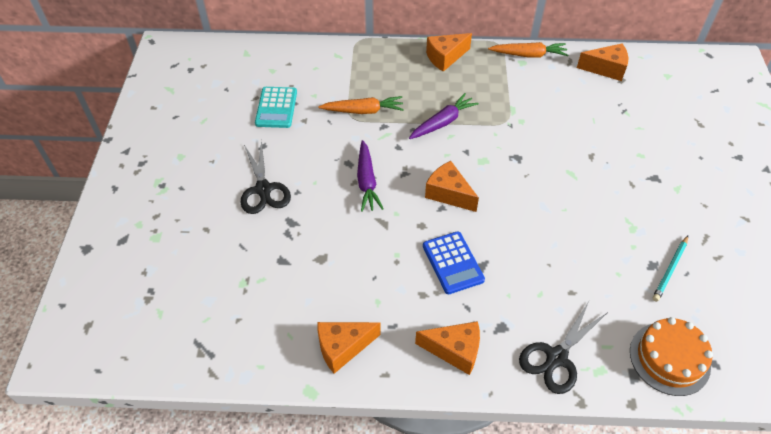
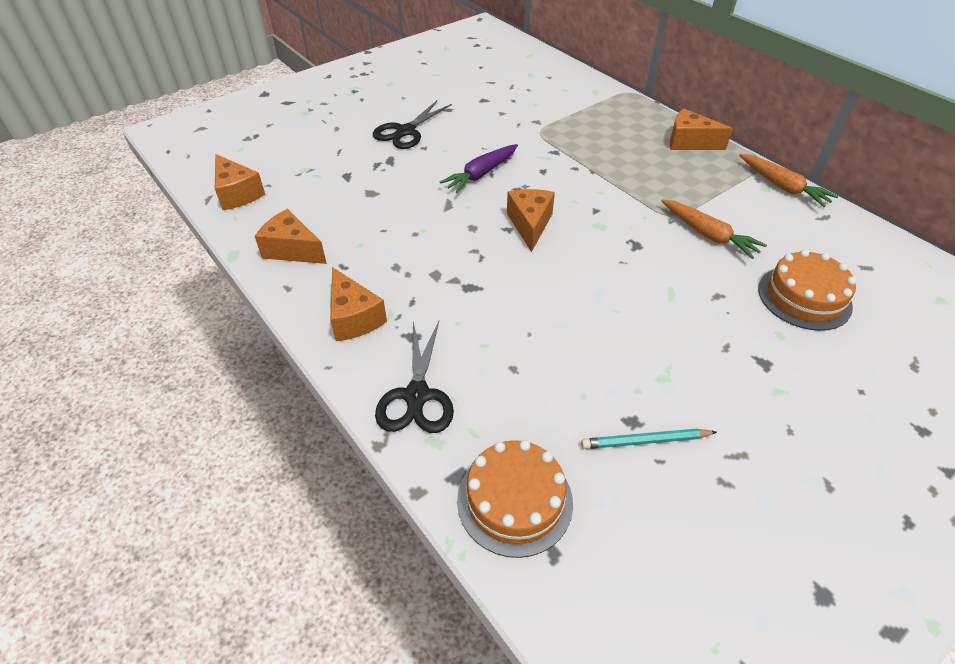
camera: 50 degrees right, 5 degrees down
turquoise calculator [255,87,297,128] -> none
orange carrot [318,96,404,114] -> orange carrot moved to [662,199,767,259]
purple carrot [409,93,479,139] -> none
blue calculator [423,231,485,294] -> none
black scissors [519,301,608,394] -> black scissors turned 90 degrees counterclockwise [375,321,454,433]
orange cheese [577,43,628,81] -> orange cheese moved to [215,154,265,210]
none -> orange cake [758,249,857,331]

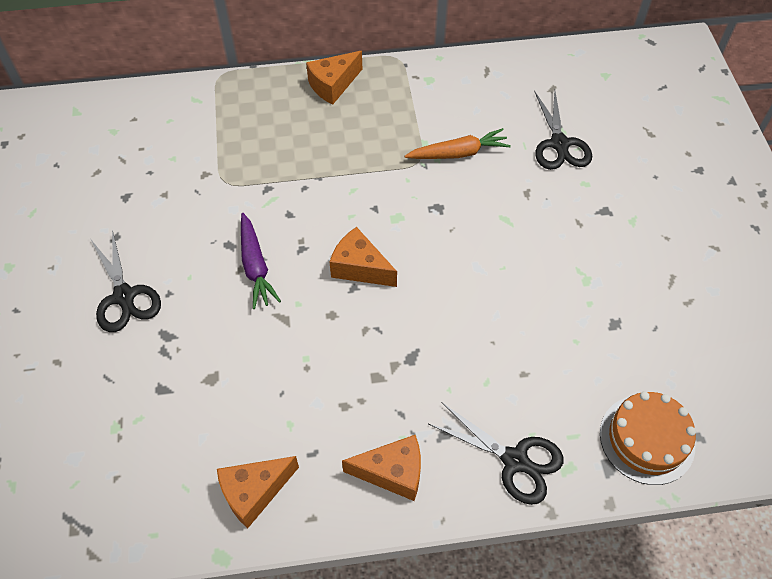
camera: 60 degrees left, 10 degrees up
orange cheese [215,154,265,210] -> none
turquoise pencil [581,429,717,449] -> none
orange carrot [739,154,838,207] -> none
orange cake [758,249,857,331] -> black scissors [534,91,592,170]

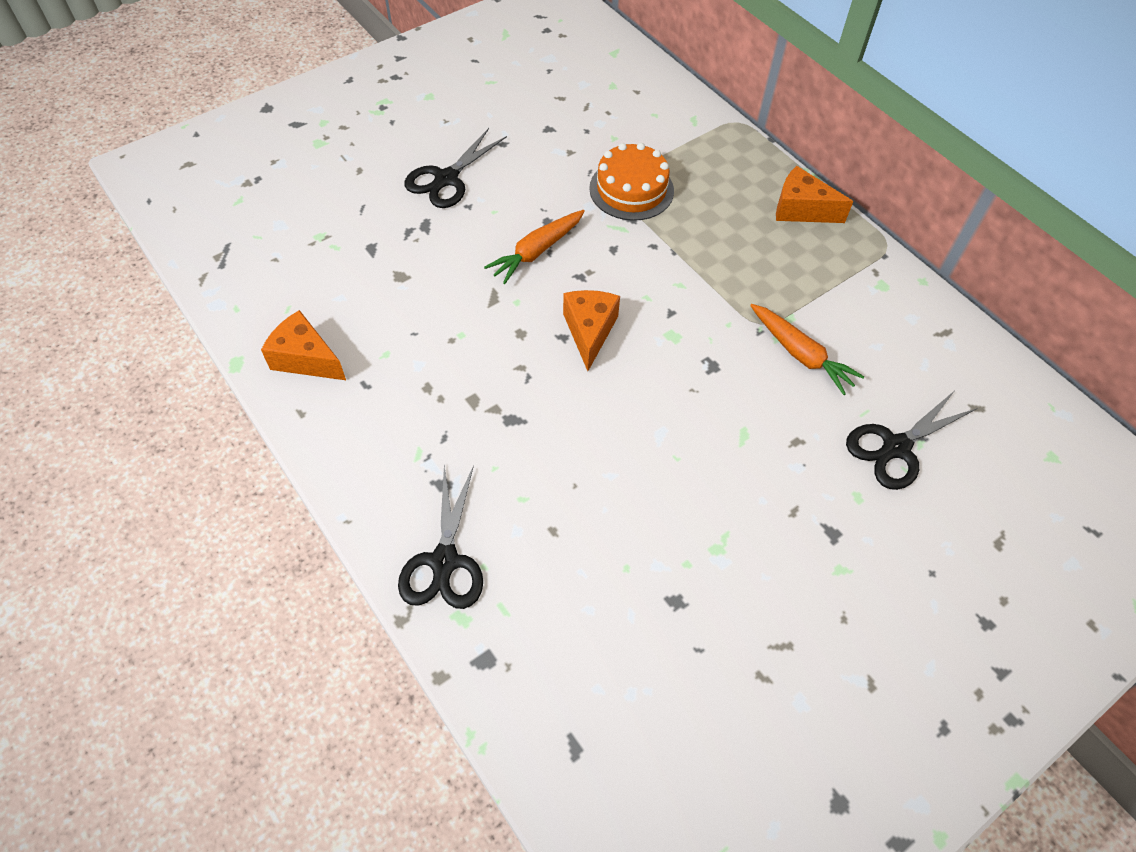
camera: 60 degrees right, 0 degrees up
purple carrot [241,213,281,309] -> orange carrot [484,210,585,284]
orange cheese [342,435,421,501] -> none
orange cake [600,391,696,485] -> orange cake moved to [589,143,674,221]

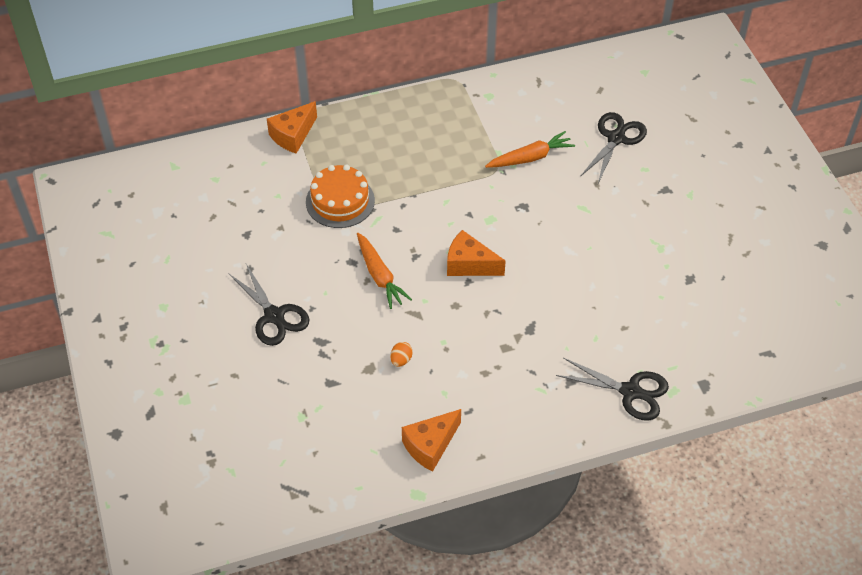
camera: 70 degrees left, 5 degrees down
orange cheese [776,166,853,223] -> orange cheese moved to [267,101,317,154]
black scissors [846,391,977,490] -> black scissors turned 135 degrees counterclockwise [580,112,647,183]
none -> orange egg [390,342,413,367]

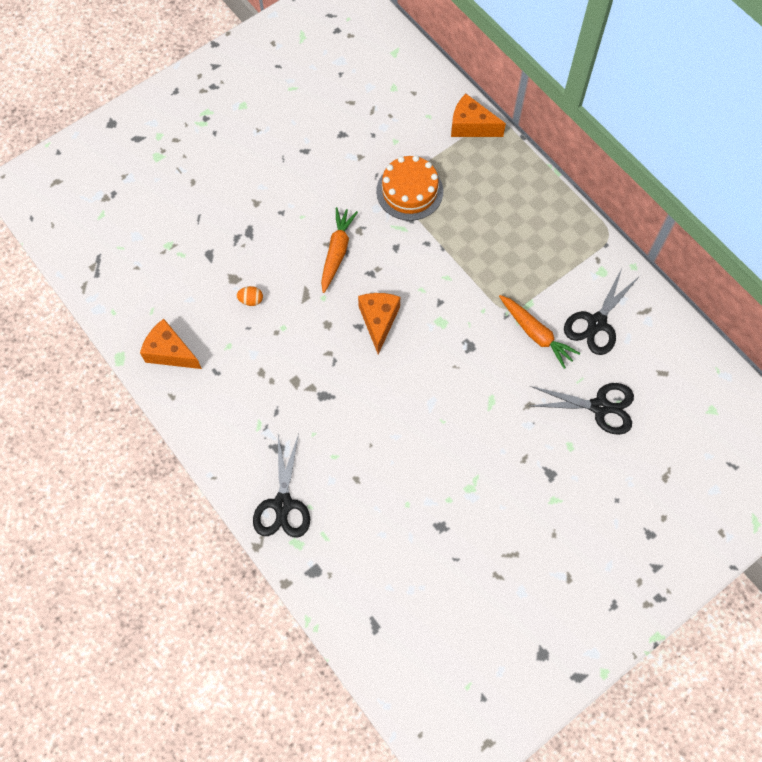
camera: 70 degrees right, 15 degrees up
black scissors [228,264,309,346] -> black scissors moved to [564,266,640,355]
orange carrot [357,233,412,309] -> orange carrot turned 150 degrees clockwise [321,207,358,293]

